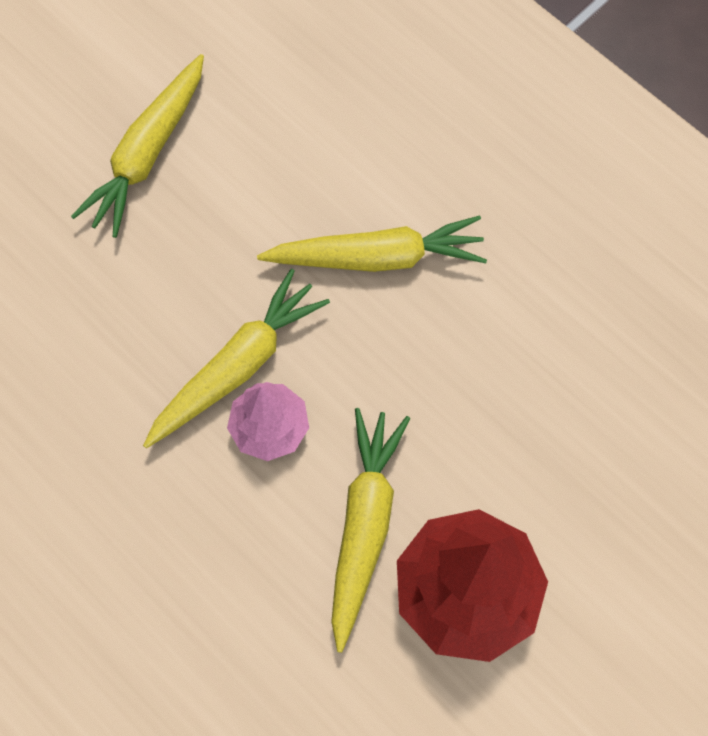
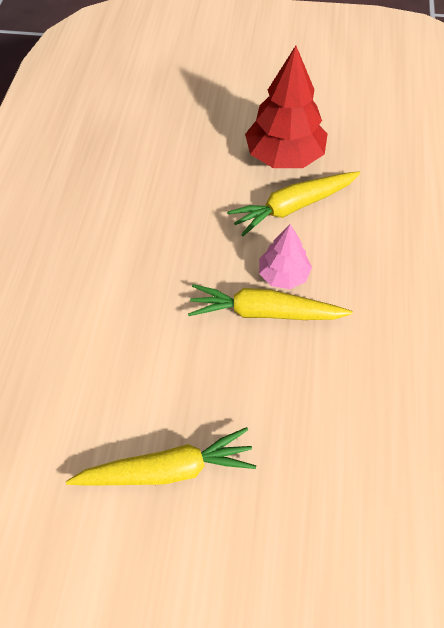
camera: 125 degrees left, 10 degrees down
yellow carrot [257,216,487,272] -> none

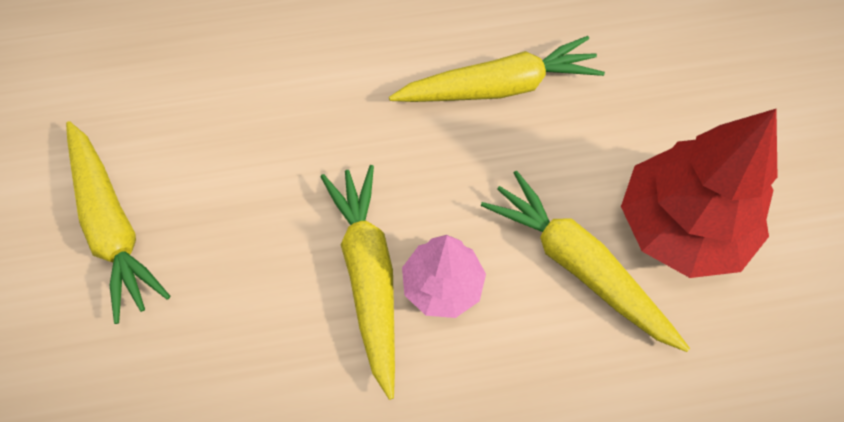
camera: 70 degrees right, 5 degrees up
none -> yellow carrot [389,36,605,102]

